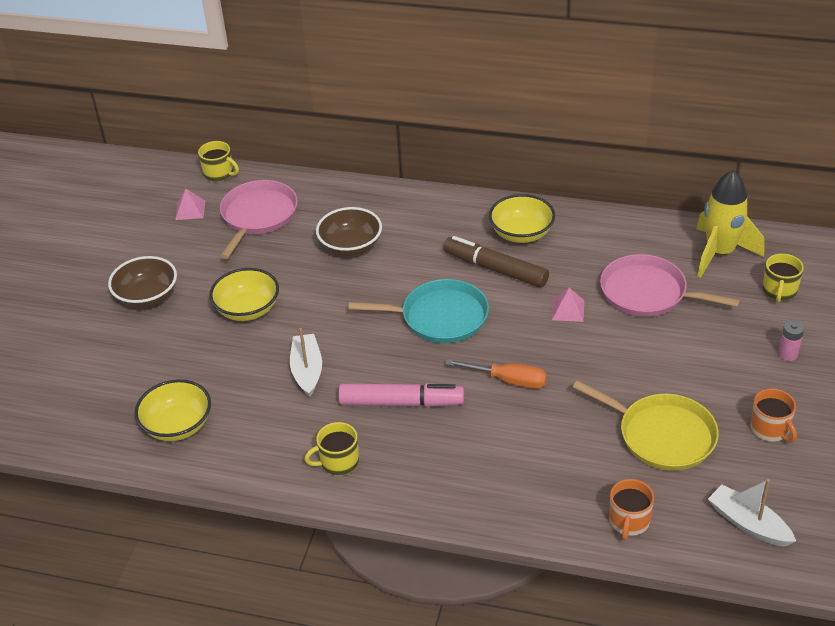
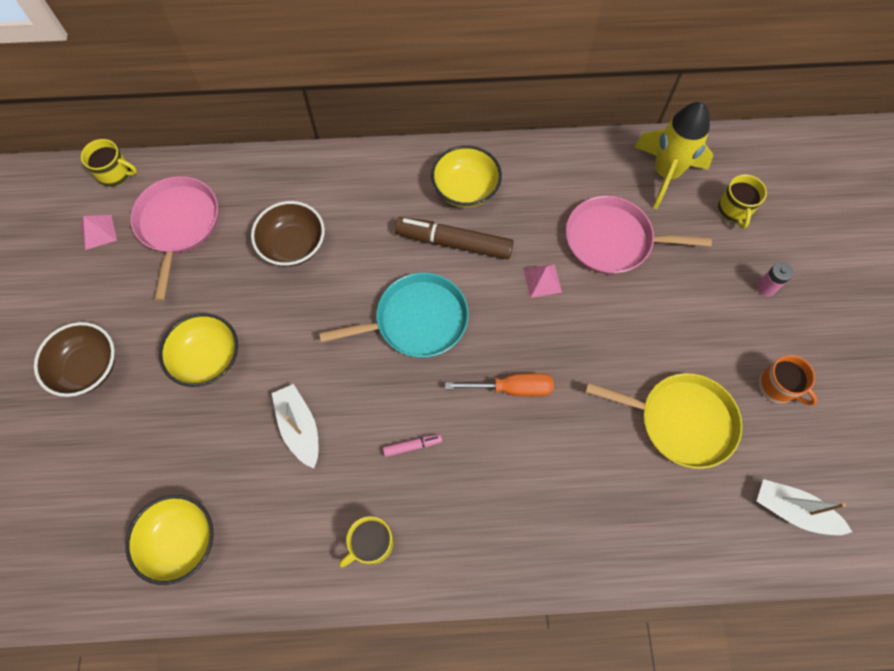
camera: 20 degrees left, 25 degrees up
pink marker [338,383,464,407] -> pink marker [383,434,442,457], size x0.45
orange mug [609,479,654,540] -> none

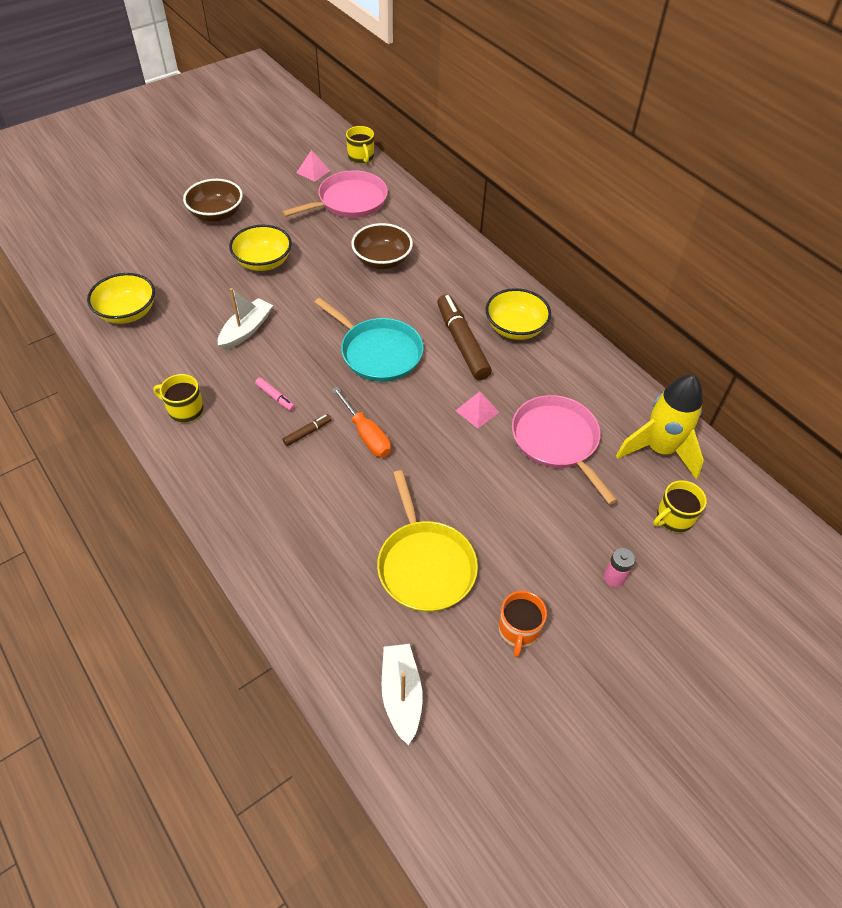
camera: 55 degrees right, 15 degrees down
none -> brown marker [283,414,332,446]

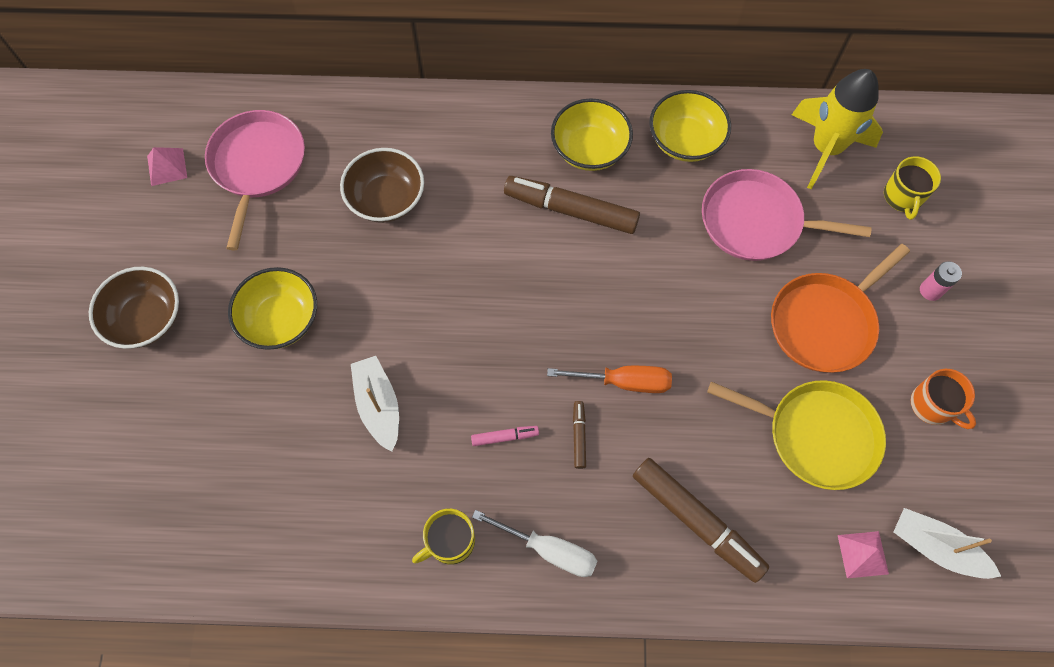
camera: 50 degrees left, 15 degrees up
yellow bowl [87,273,155,324] -> yellow bowl moved to [649,90,731,162]
turquoise pan [314,298,424,382] -> none
yellow mug [346,126,374,164] -> none
pink pyramid [455,392,499,429] -> pink pyramid moved to [838,531,889,578]
none -> white screwdriver [472,510,597,577]
none -> brown marker [633,458,769,583]
none -> orange pan [771,244,910,373]

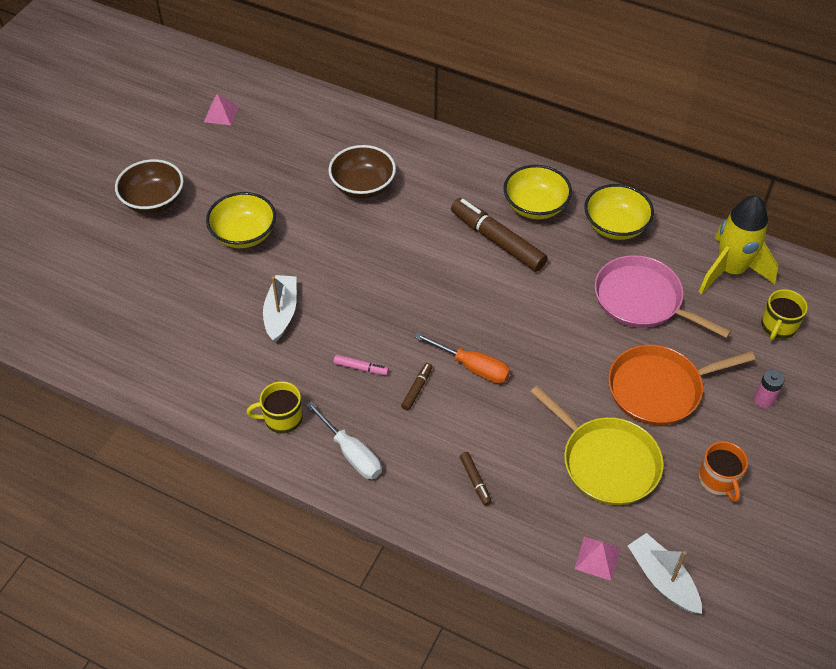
camera: 25 degrees right, 15 degrees down
pink pan [205,110,305,251] -> none
brown marker [633,458,769,583] -> brown marker [460,452,492,506], size x0.45

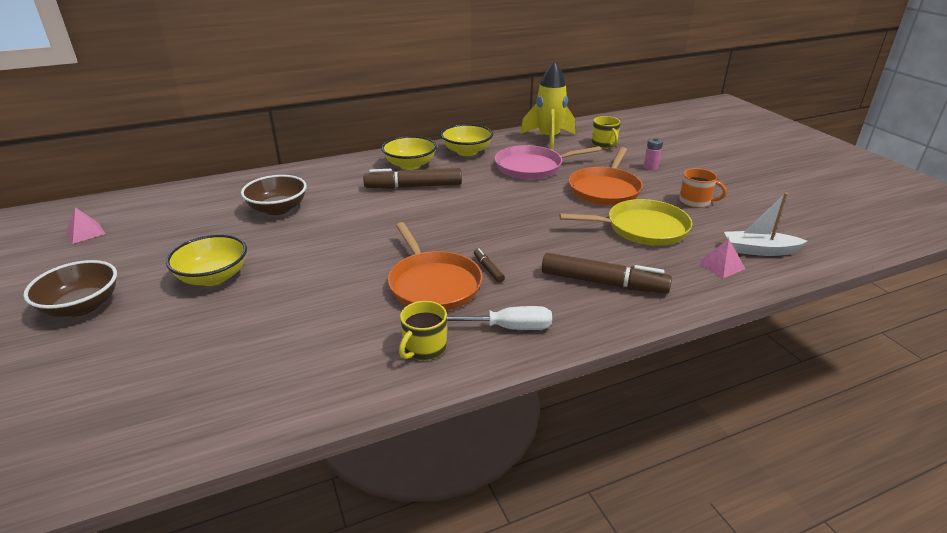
camera: 50 degrees left, 20 degrees down
white boat [263,275,297,342] -> none
pink marker [334,355,389,375] -> orange pan [388,222,483,311]
orange screwdriver [414,332,510,384] -> none
brown marker [460,452,492,506] -> brown marker [542,253,672,294], size x2.23

